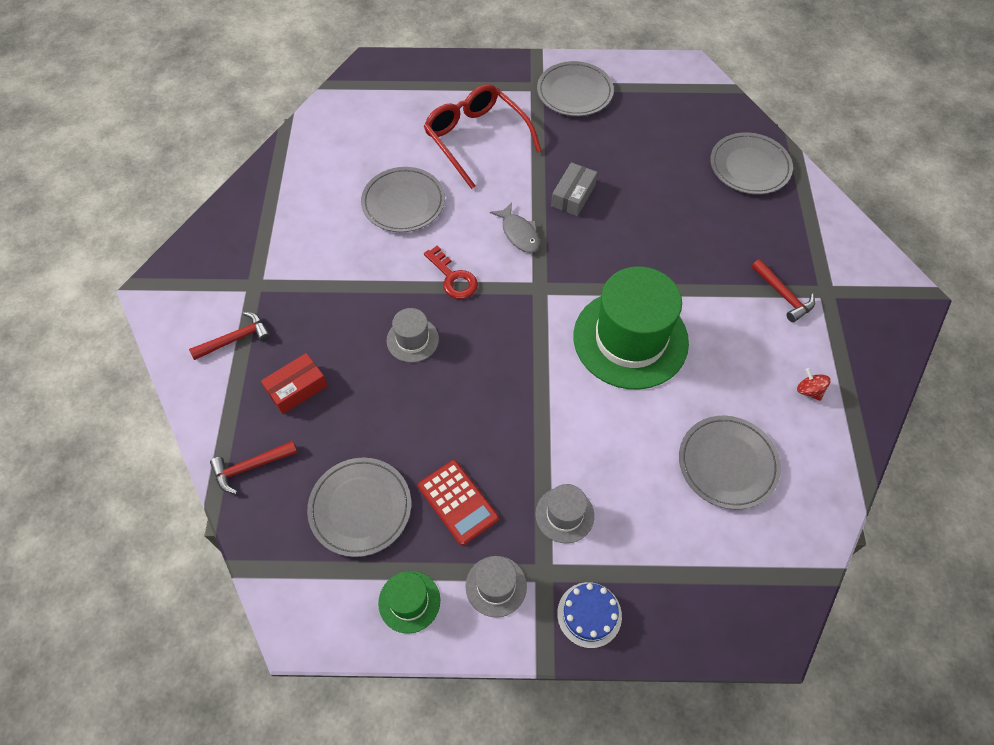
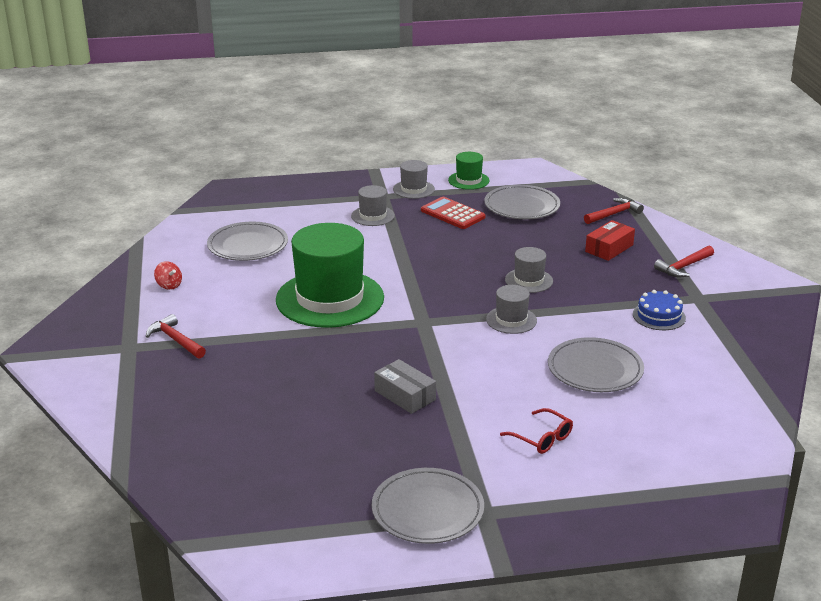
camera: 170 degrees right, 30 degrees down
red glasses [424,84,542,189] -> red glasses [500,408,573,454], size x0.48
red key [424,246,478,299] -> grey hat [486,285,537,334]
grey fish [490,202,540,253] -> none
grey box [551,162,597,216] -> grey box turned 60 degrees counterclockwise [374,359,436,414]
blue cake [557,582,622,648] -> blue cake moved to [633,290,686,330]
grey plate [710,132,793,194] -> none

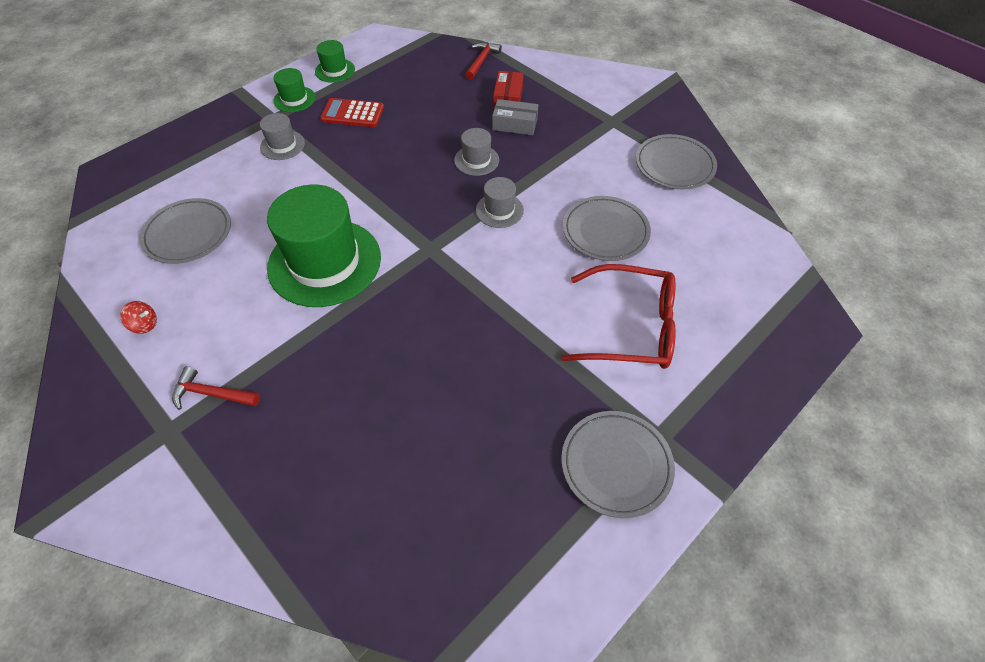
camera: 35 degrees left, 25 degrees up
grey box [374,359,436,414] -> grey box moved to [492,99,538,135]
grey hat [393,160,435,199] -> green hat [273,68,315,112]
grey plate [484,185,560,219] -> grey plate moved to [636,134,717,190]
red glasses [500,408,573,454] -> red glasses [561,264,676,369], size x2.08
blue cake [633,290,686,330] -> none
red hammer [654,246,714,277] -> none

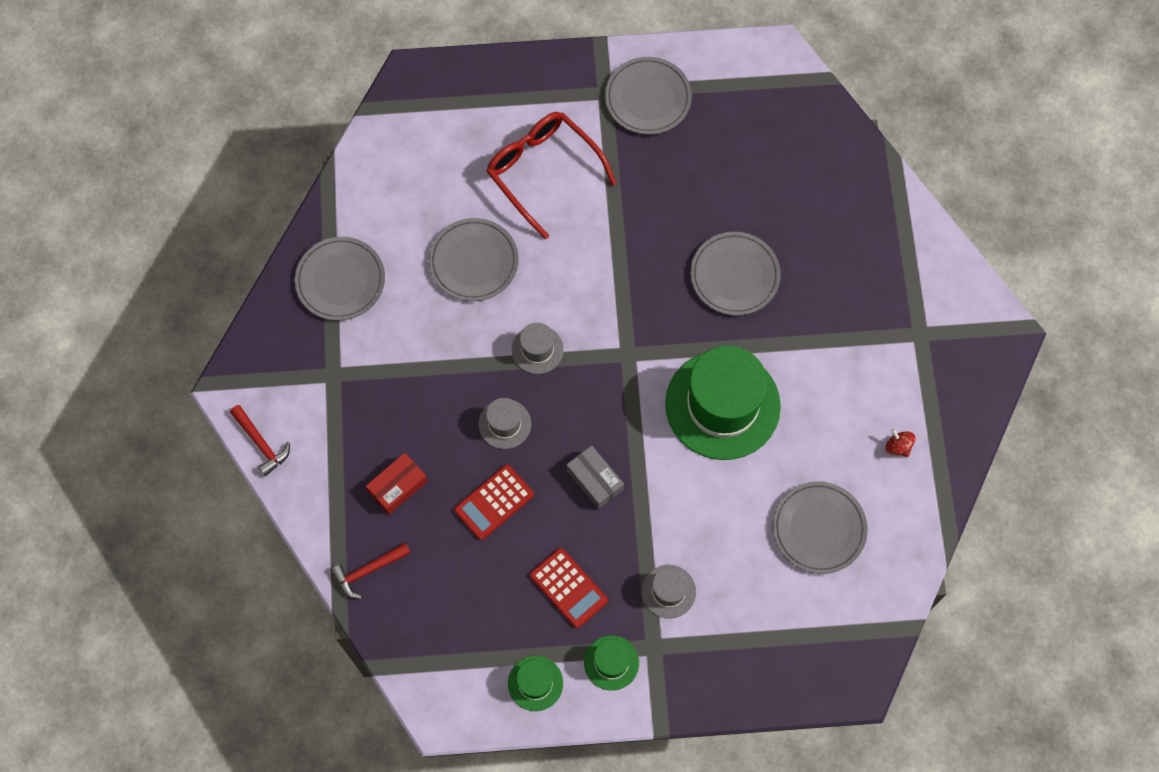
camera: 140 degrees left, 15 degrees up
red hammer [172,366,260,410] -> red hammer moved to [230,405,290,476]
grey box [492,99,538,135] -> grey box moved to [566,445,624,509]
none -> red calculator [454,465,534,540]
none -> grey plate [690,232,781,316]

